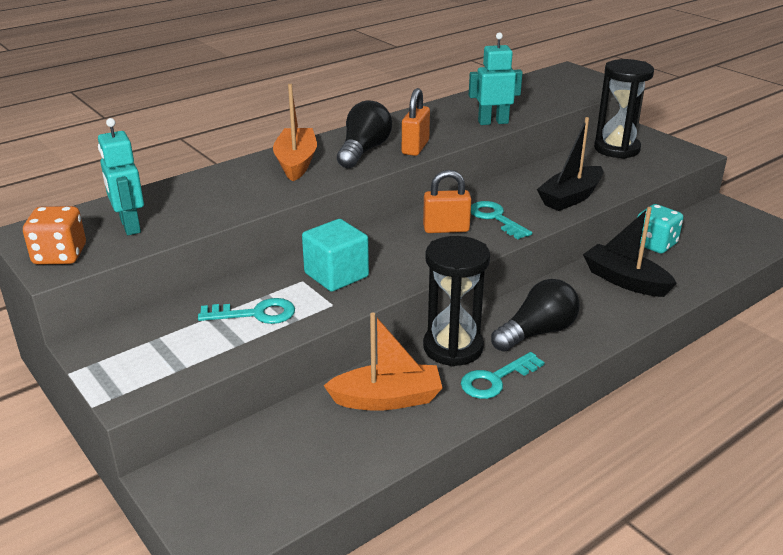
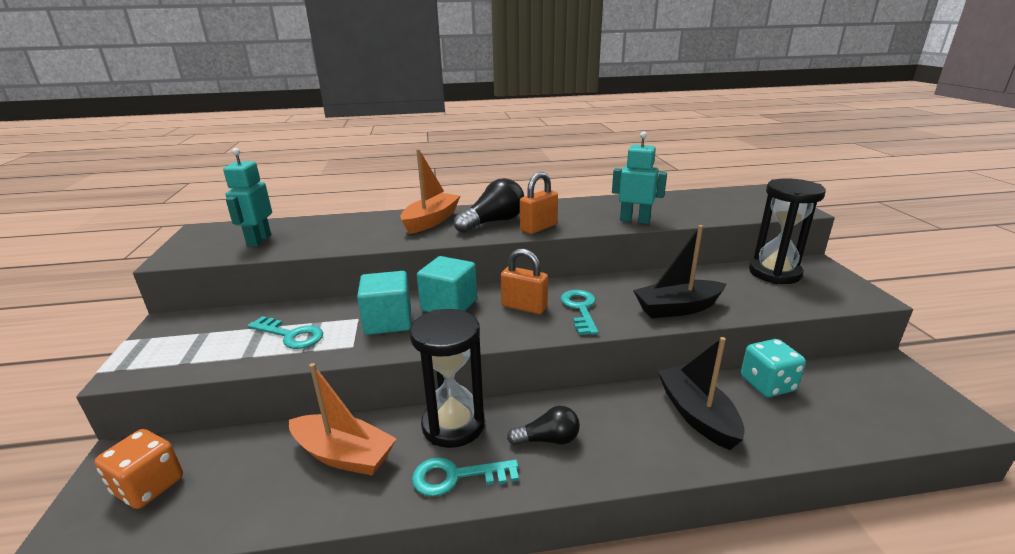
camera: 30 degrees right, 5 degrees down
orange dice [23,206,86,264] -> orange dice moved to [94,429,183,509]
black light bulb [491,279,580,352] -> black light bulb [507,406,580,446], size x0.63
none -> turquoise cube [417,256,477,312]

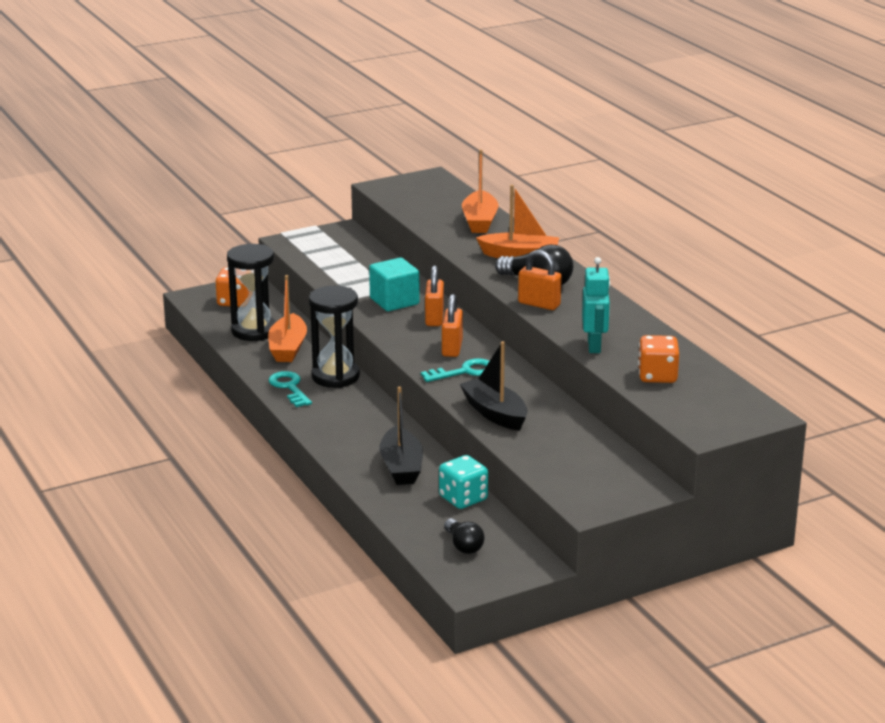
camera: 70 degrees right, 0 degrees up
turquoise robot [223,148,272,247] -> none
turquoise key [247,316,323,349] -> none
turquoise cube [417,256,477,312] -> orange padlock [425,265,444,326]
black light bulb [507,406,580,446] -> black light bulb moved to [444,518,485,554]
black boat [658,337,744,450] -> black boat turned 120 degrees clockwise [379,387,423,485]
black hourglass [749,178,826,284] -> black hourglass moved to [227,244,276,341]
none -> orange boat [462,149,499,233]
none -> orange dice [638,335,679,383]

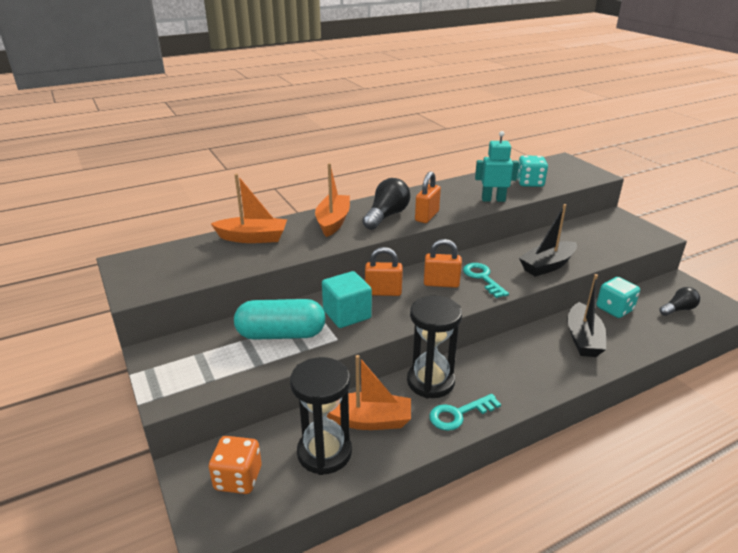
camera: 90 degrees left, 5 degrees up
black boat [379,387,423,485] -> black boat turned 105 degrees clockwise [567,274,606,357]
orange dice [638,335,679,383] -> turquoise dice [517,155,548,187]
none -> turquoise capsule [234,299,326,340]

